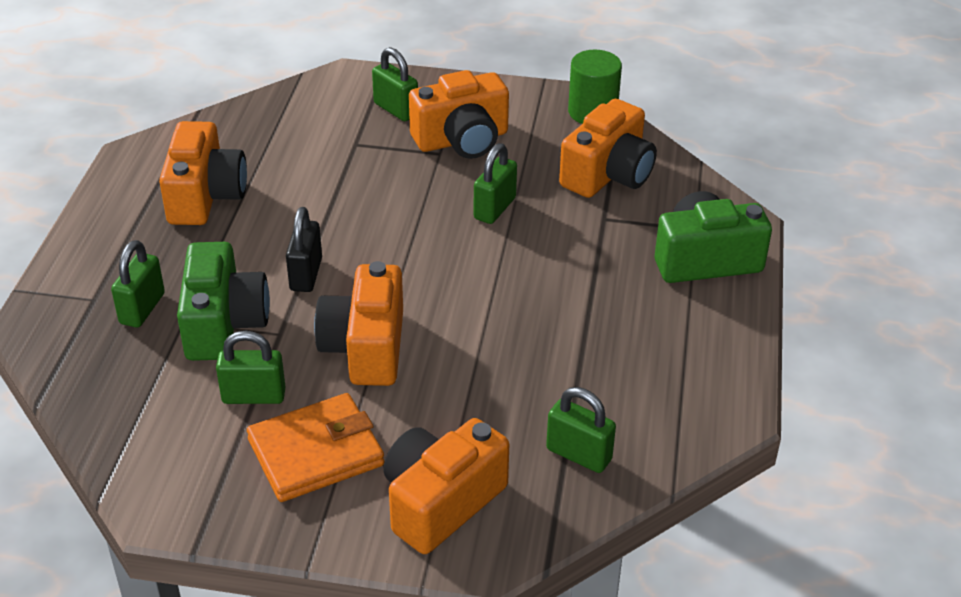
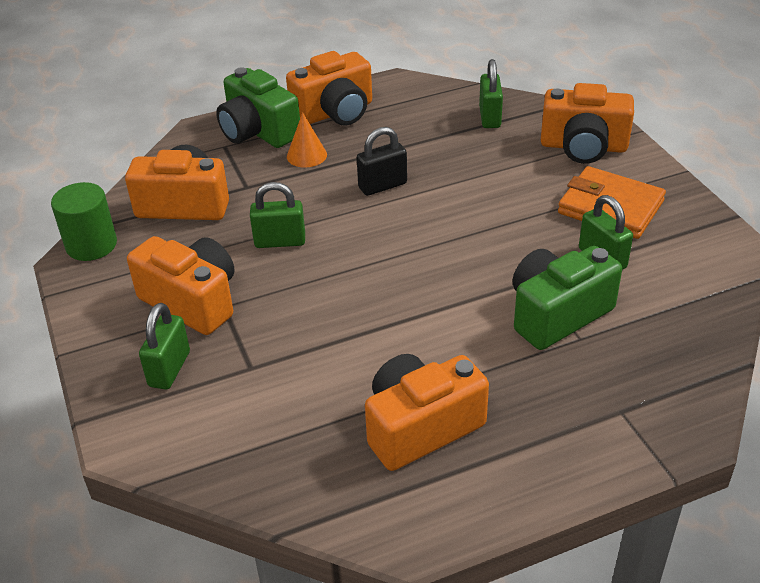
camera: 120 degrees left, 0 degrees up
green padlock [111,240,165,328] -> none
black padlock [286,207,322,292] -> black padlock moved to [357,127,407,196]
orange camera [314,261,403,386] -> orange camera moved to [286,51,372,126]
none -> orange cone [287,112,327,168]

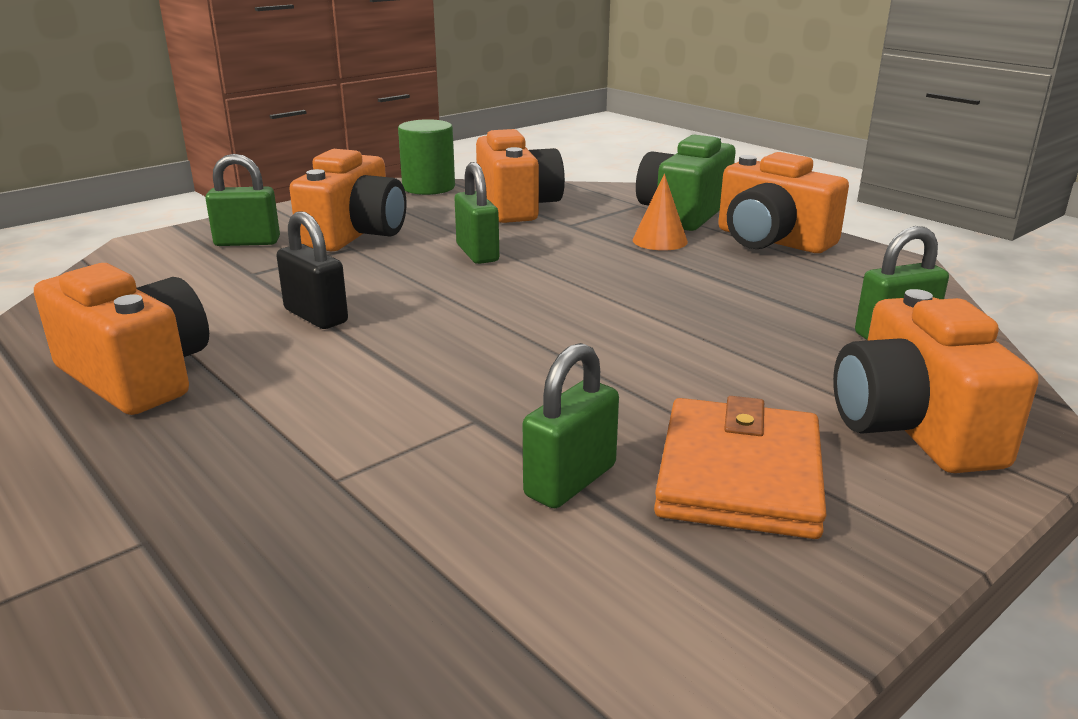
camera: 70 degrees right, 15 degrees down
black padlock [357,127,407,196] -> black padlock moved to [276,211,348,329]
green camera [512,246,622,350] -> none

